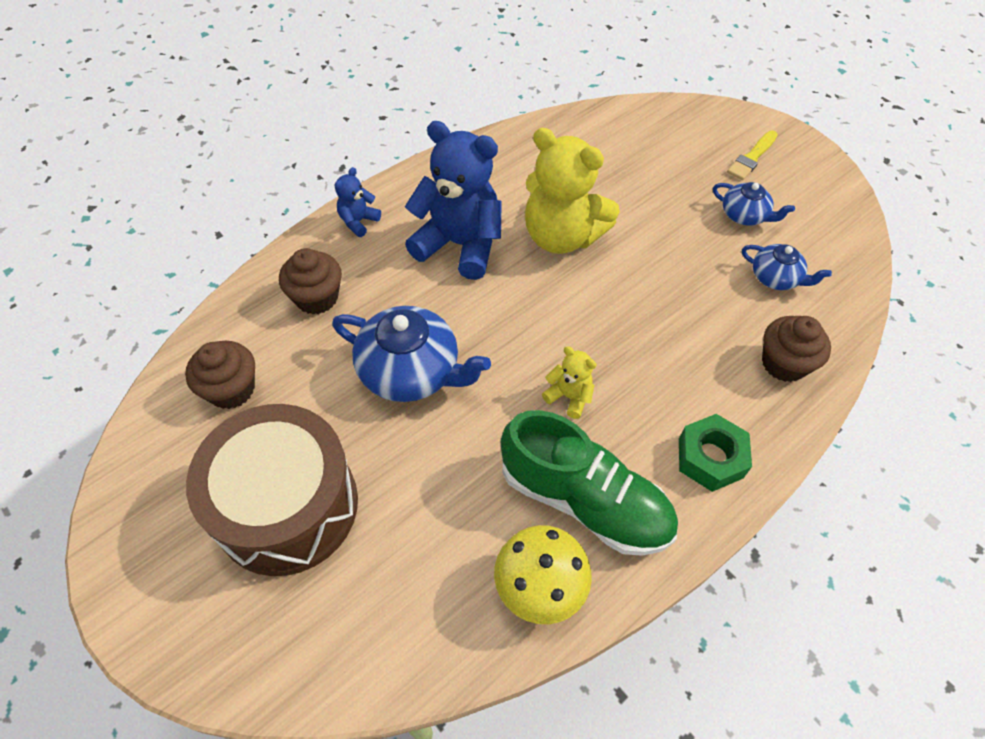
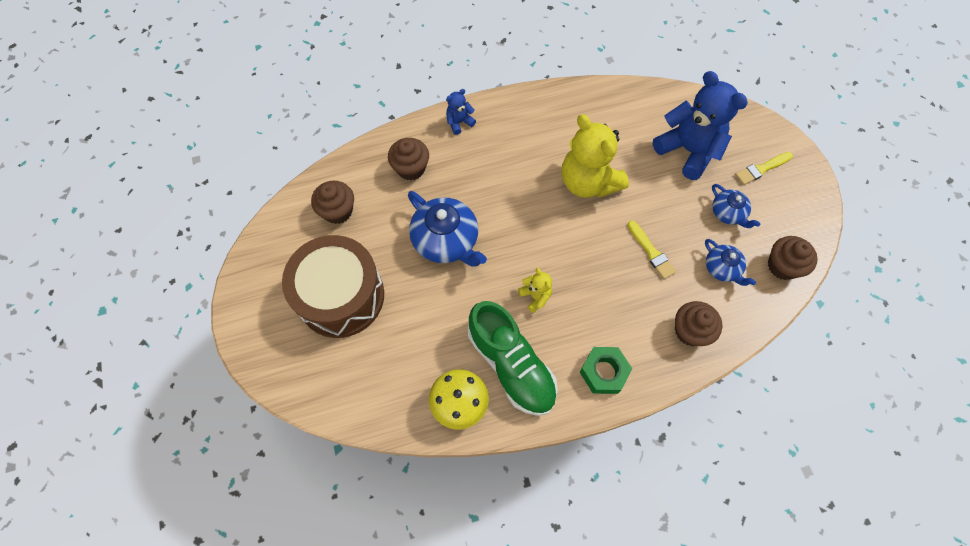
camera: 25 degrees right, 10 degrees up
blue teddy bear [405,121,502,280] -> blue teddy bear moved to [653,71,748,180]
none -> yellow brush [628,221,676,279]
none -> brown cupcake [768,236,818,280]

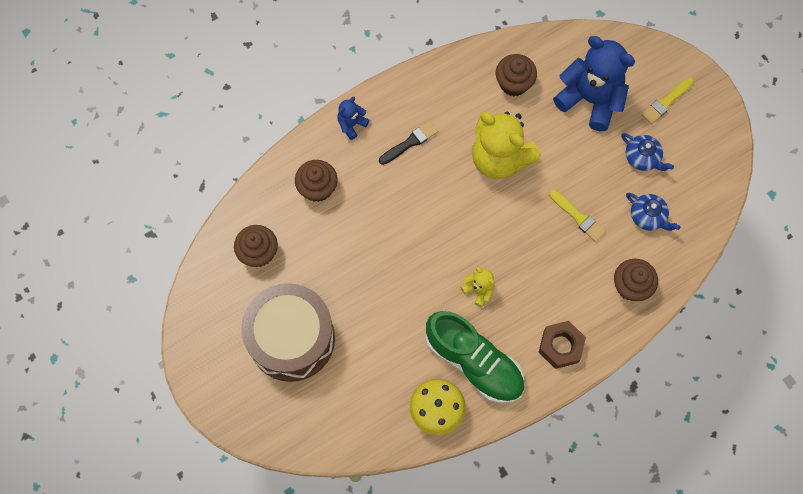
camera: 15 degrees left, 5 degrees up
blue teapot [408,191,487,267] -> none
green nut [580,347,633,394] -> brown nut [539,321,586,369]
brown cupcake [768,236,818,280] -> brown cupcake moved to [496,54,537,96]
none -> black brush [379,121,438,165]

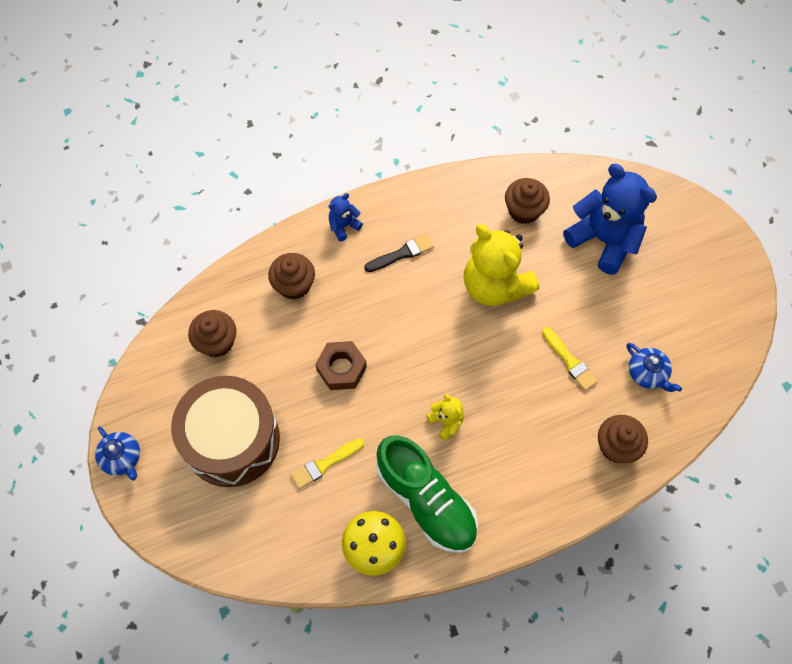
camera: 10 degrees right, 5 degrees down
brown nut [539,321,586,369] -> brown nut moved to [315,341,367,390]
blue teapot [621,133,674,171] -> blue teapot moved to [95,426,140,481]
yellow brush [641,77,694,124] -> yellow brush moved to [291,438,364,489]

